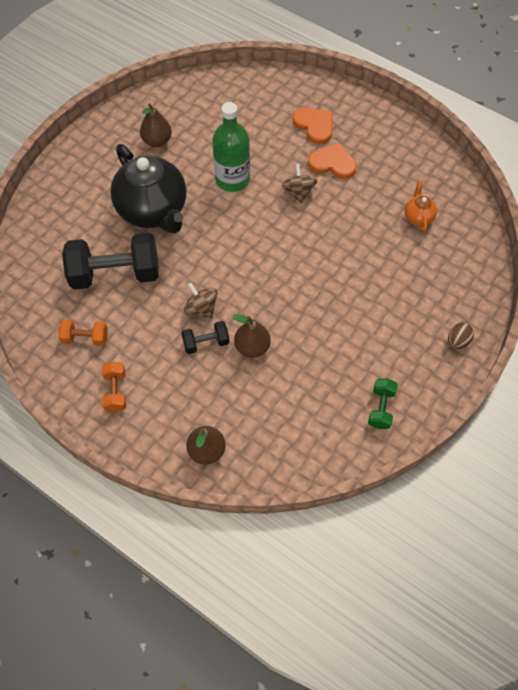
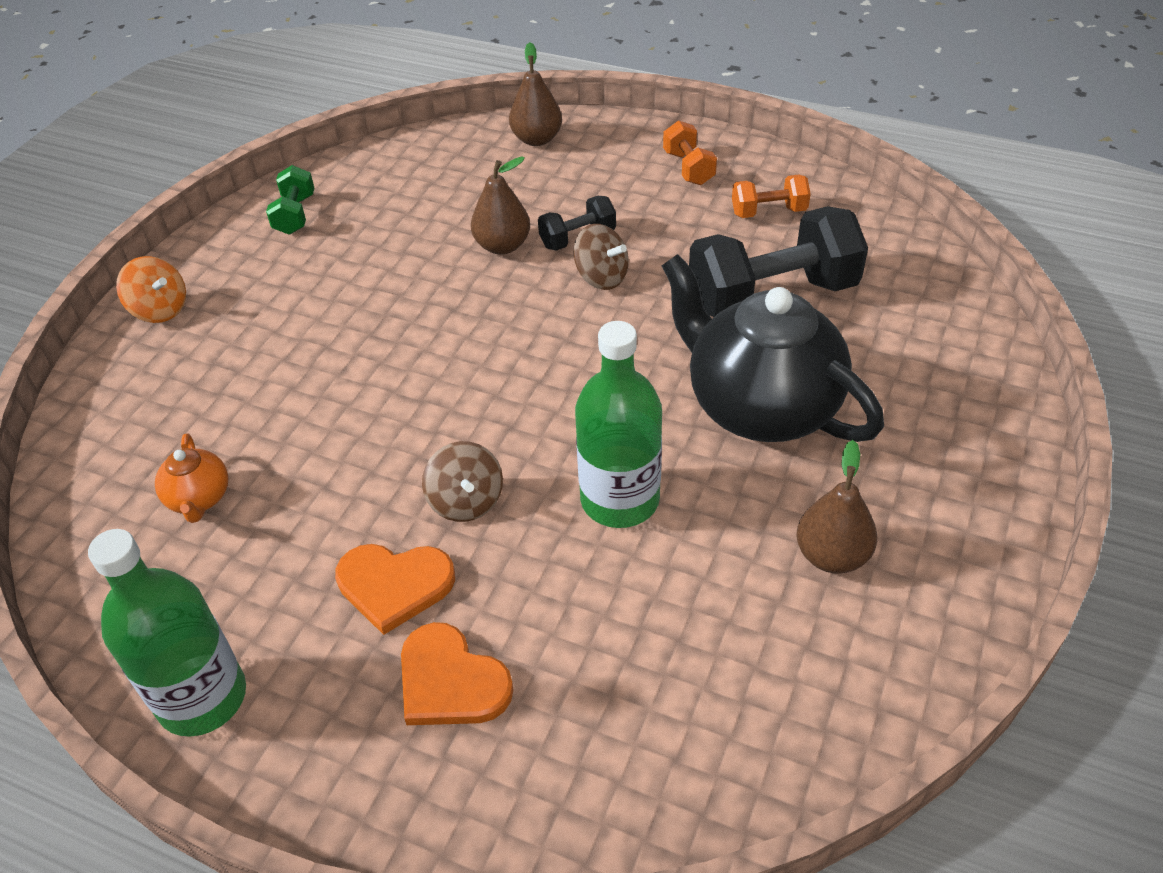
camera: 170 degrees right, 15 degrees down
brown egg [448,322,474,350] -> orange spinning top [116,256,186,323]
none -> green bottle [88,529,246,737]

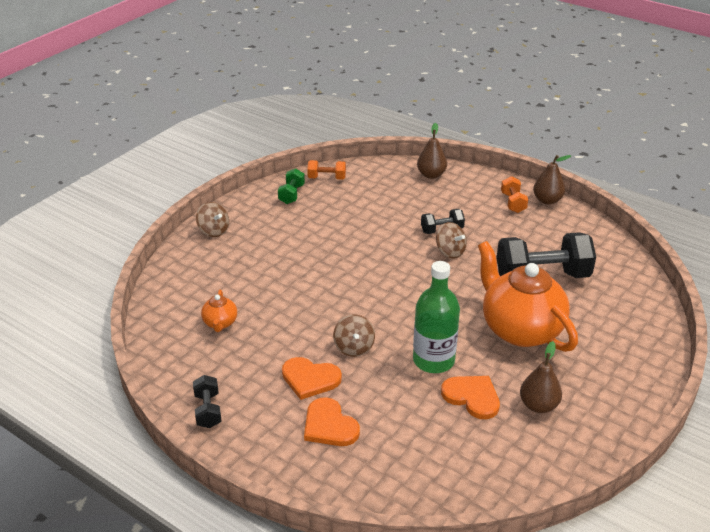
camera: 10 degrees right, 10 degrees down
green bottle [88,529,246,737] -> black dumbbell [193,375,221,428]
orange spinning top [116,256,186,323] -> brown spinning top [196,202,229,237]
brown pear [471,156,530,255] -> brown pear moved to [533,155,571,205]
black teapot [662,254,884,442] -> orange teapot [478,241,578,352]
orange dumbbell [732,175,811,218] -> orange dumbbell moved to [307,160,346,180]
none -> orange heart [441,376,500,419]

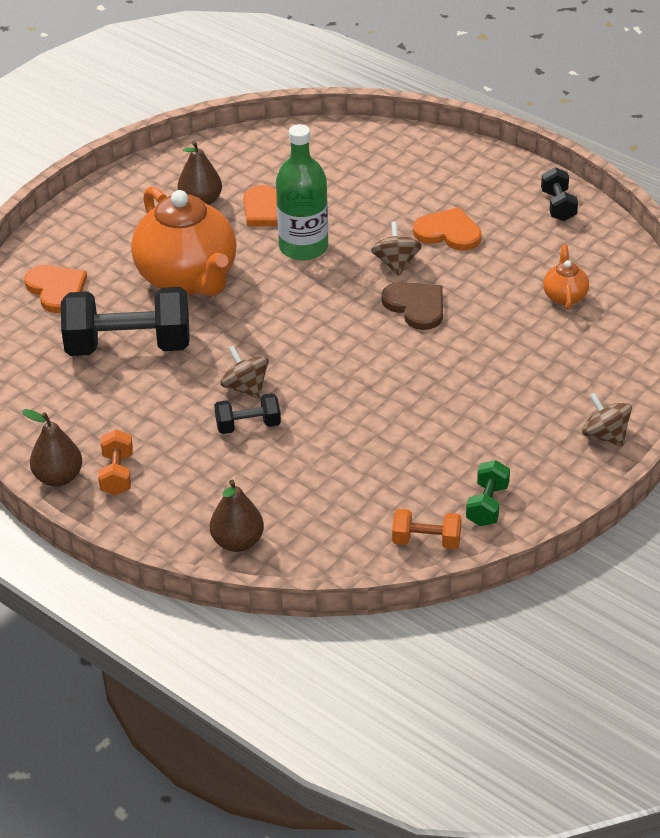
camera: 175 degrees left, 5 degrees up
orange heart [304,397,360,446] -> orange heart moved to [24,265,87,313]
none -> brown heart [381,282,443,330]

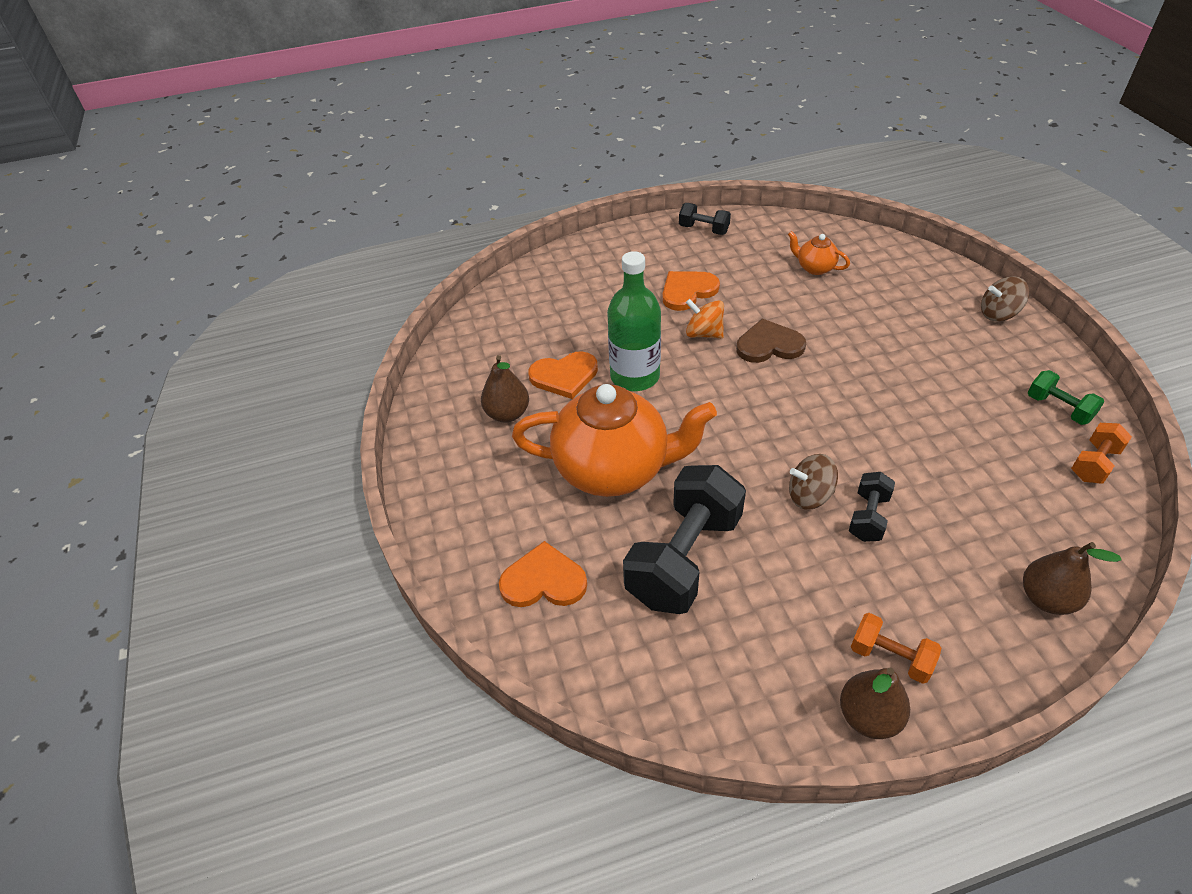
camera: 55 degrees left, 5 degrees up
brown spinning top [371,221,422,276] -> orange spinning top [686,299,724,338]

